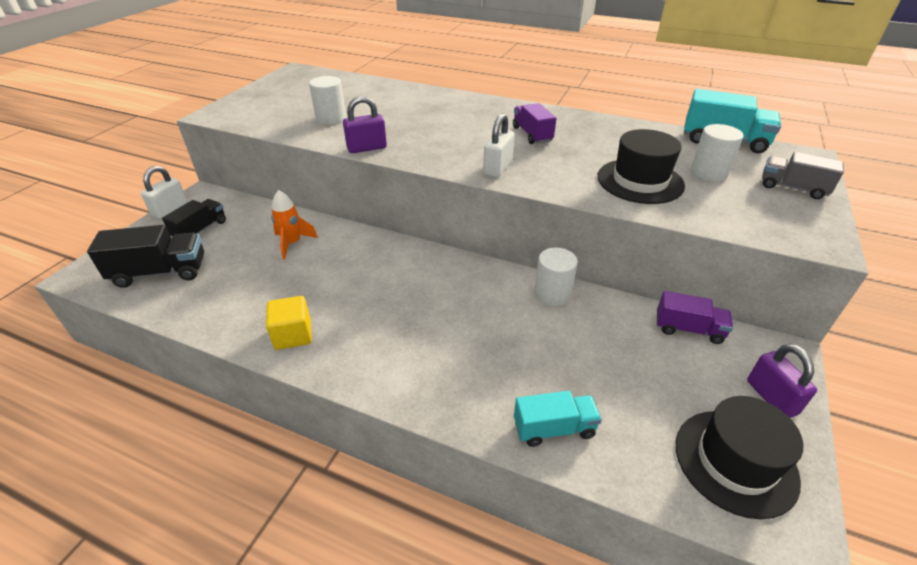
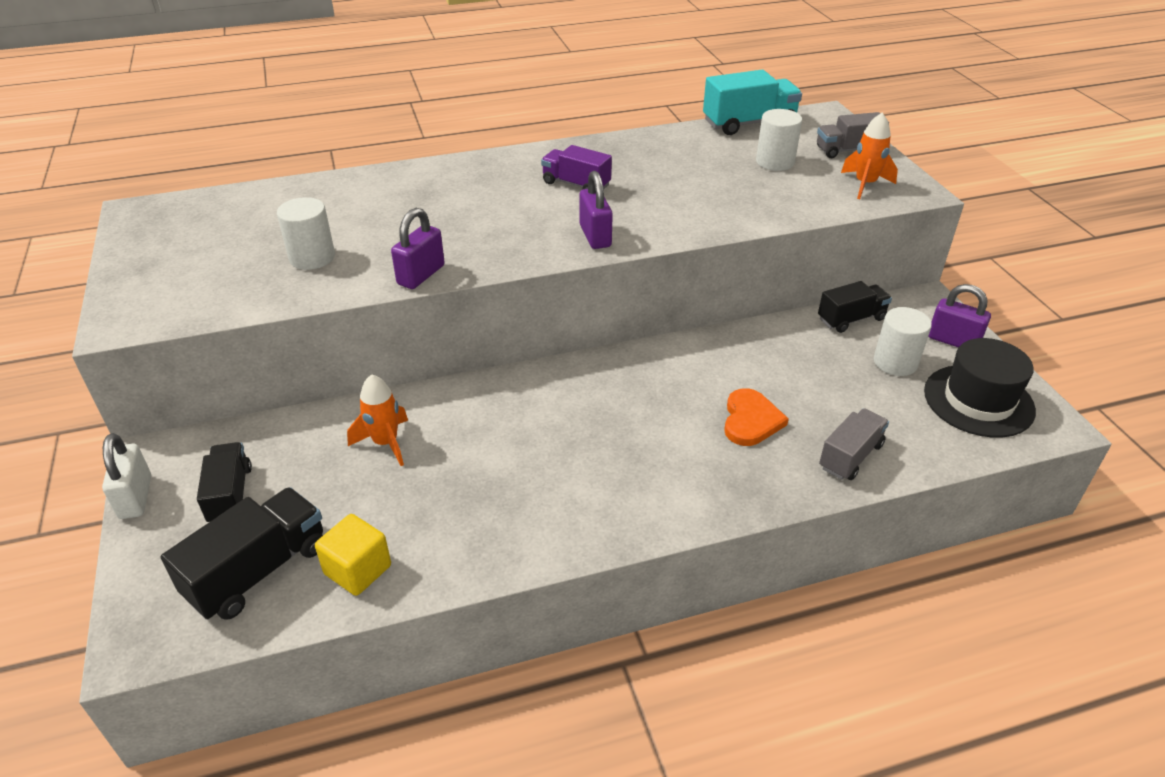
camera: 40 degrees left, 0 degrees up
yellow cube [266,296,312,350] -> yellow cube moved to [315,514,391,596]
white padlock [483,113,515,178] -> purple padlock [580,171,613,249]
turquoise truck [514,391,602,447] -> grey truck [819,408,889,480]
white cylinder [534,247,578,306] -> white cylinder moved to [874,307,932,376]
black hat [598,129,685,204] -> none
purple truck [657,291,733,344] -> black truck [818,281,892,333]
none -> orange heart [724,388,789,446]
none -> orange rocket [841,113,898,199]

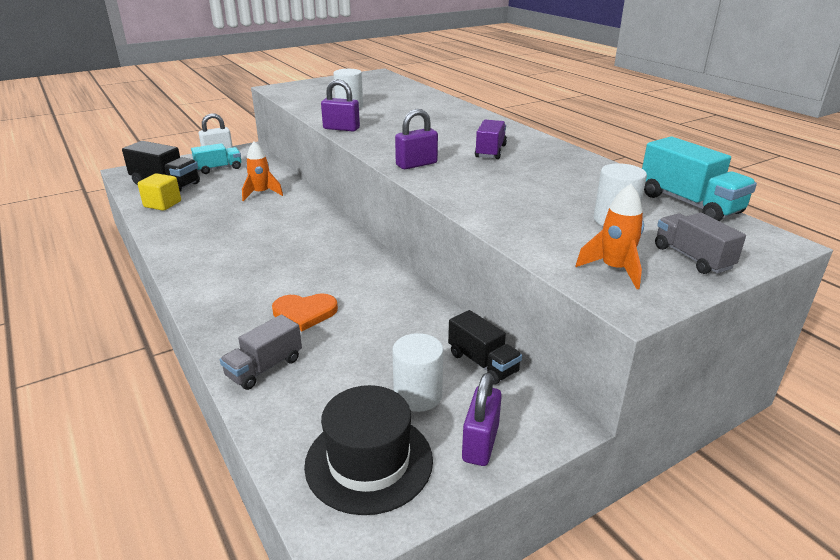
camera: 75 degrees right, 10 degrees down
black truck [197,442,252,522] -> turquoise truck [191,143,241,174]
grey truck [819,408,889,480] -> grey truck turned 105 degrees clockwise [220,314,302,390]

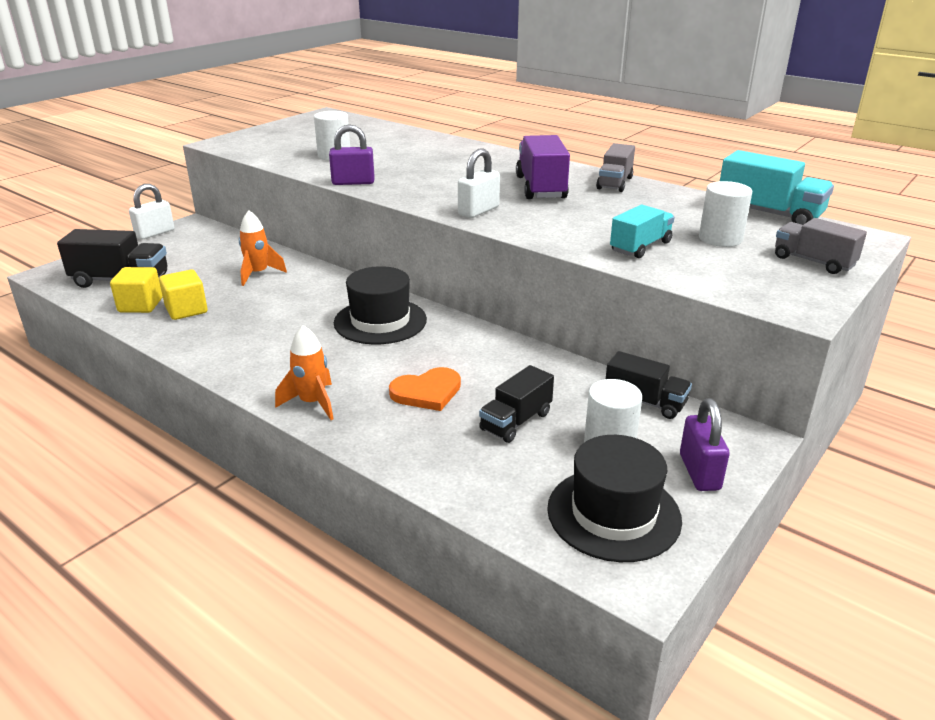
camera: 20 degrees left, 0 degrees up
turquoise truck [191,143,241,174] -> turquoise truck moved to [610,205,675,258]
grey truck [220,314,302,390] -> grey truck moved to [596,143,635,192]
purple padlock [395,109,438,169] -> white padlock [458,149,500,218]
purple truck [475,120,507,159] -> purple truck [516,135,570,199], size x1.50
orange rocket [575,184,644,289] -> orange rocket moved to [275,325,334,420]
none -> yellow cube [159,269,208,320]
none -> black hat [334,266,427,344]
none -> black truck [479,365,554,443]

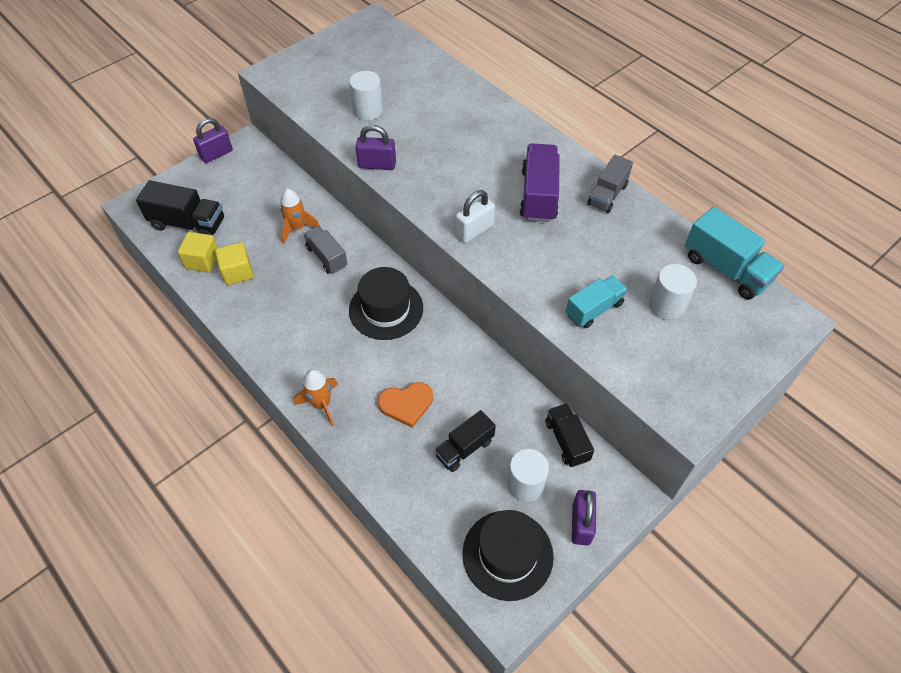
camera: 10 degrees right, 25 degrees up
white padlock [129,184,175,239] -> purple padlock [193,118,233,163]
black truck [606,351,692,419] -> black truck turned 150 degrees counterclockwise [545,403,594,467]
grey truck [775,218,867,274] -> grey truck moved to [303,226,347,274]

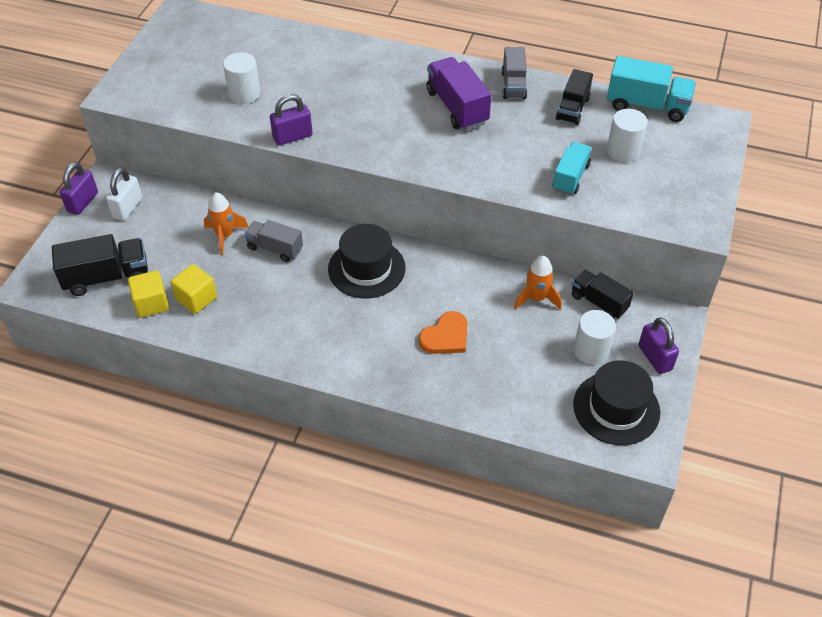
camera: 30 degrees left, 5 degrees down
orange rocket [294,369,338,426] -> orange rocket moved to [514,256,562,310]
black truck [434,410,496,472] -> black truck moved to [556,69,593,125]
white padlock [455,190,495,243] -> white padlock moved to [106,168,142,221]

